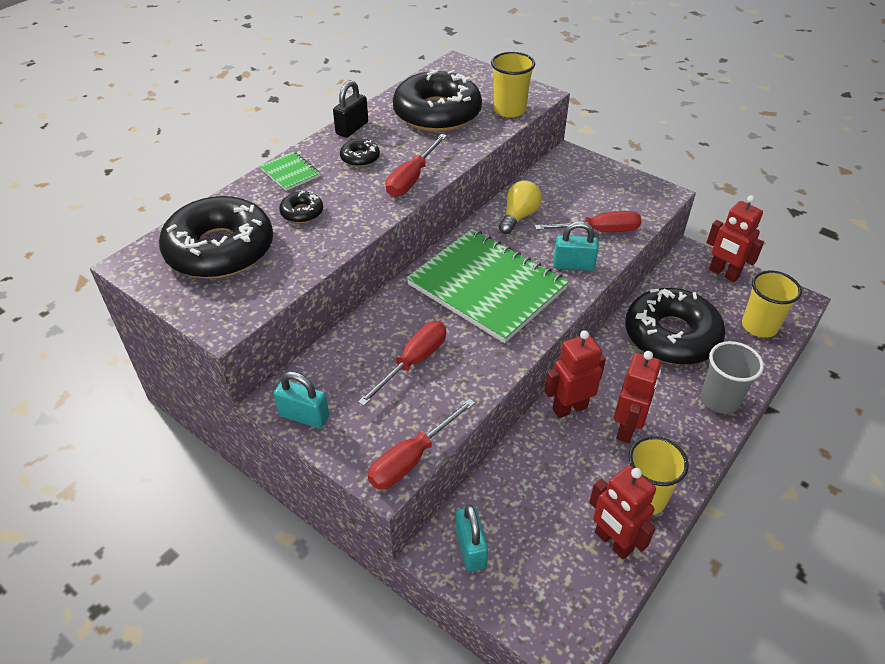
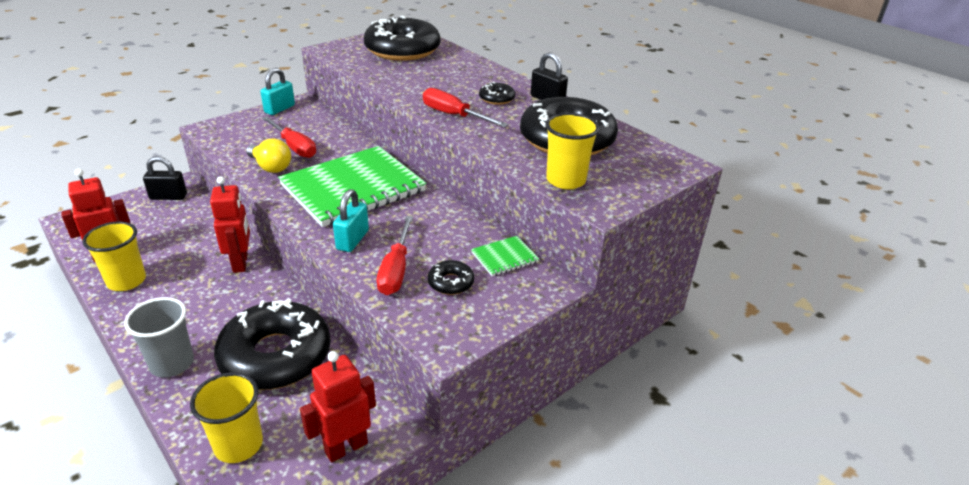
camera: 100 degrees right, 10 degrees down
green notebook [260,152,320,191] -> green notebook moved to [471,236,539,276]
black donut [279,191,323,223] -> black donut moved to [428,260,474,295]
red screwdriver [368,398,475,489] -> none
turquoise padlock [455,504,488,571] -> black padlock [143,156,187,200]
yellow light bulb [499,180,542,234] -> yellow light bulb moved to [246,138,291,173]
red robot [614,351,661,443] -> none

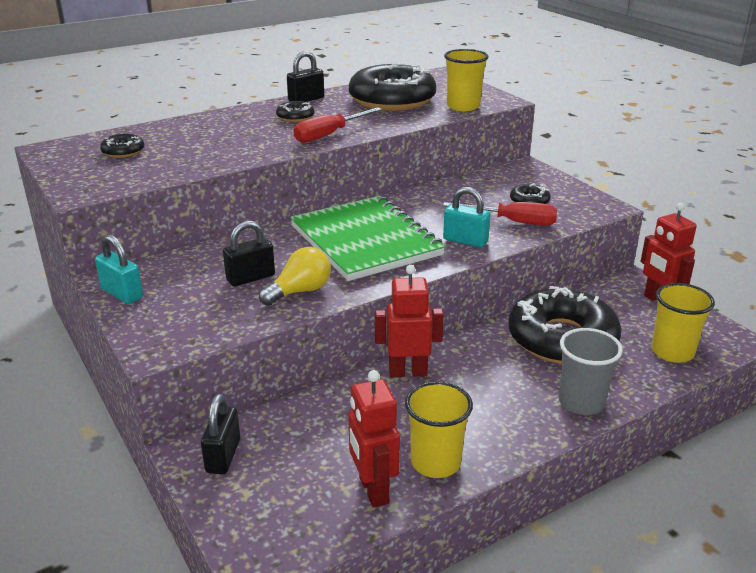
camera: 80 degrees left, 5 degrees down
red screwdriver [262,116,316,158] -> black padlock [223,221,275,286]
black donut [364,16,440,61] -> black donut [100,134,144,158], size x0.42
green notebook [471,236,539,276] -> none

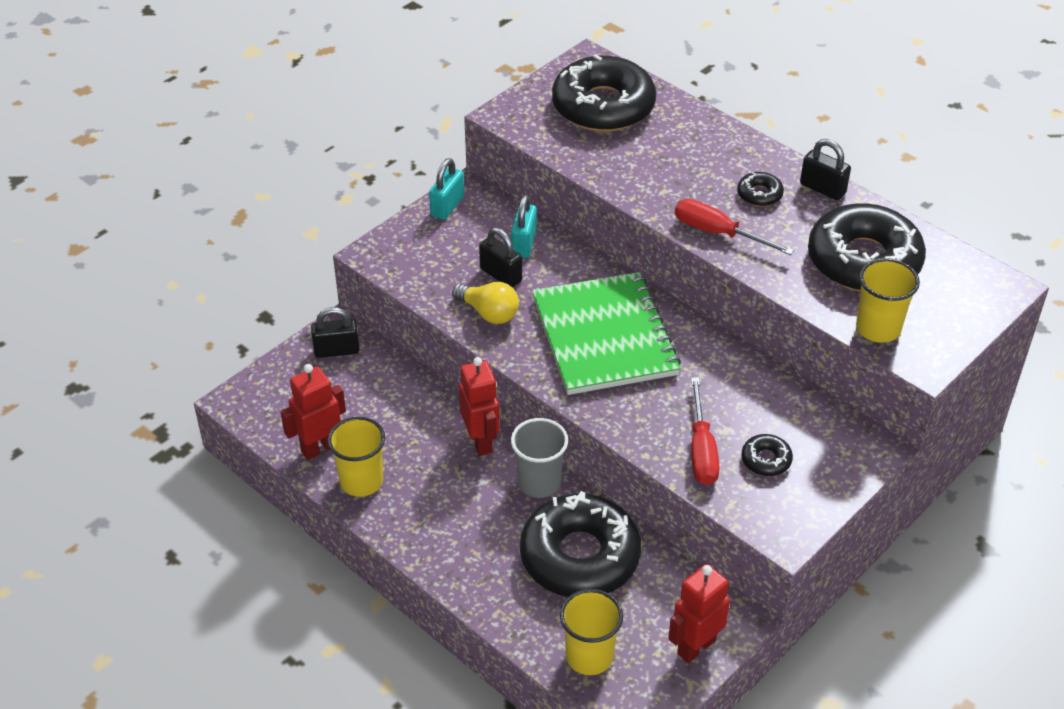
camera: 75 degrees right, 15 degrees up
black donut [100,134,144,158] -> black donut [552,54,656,132], size x2.40
green notebook [290,196,446,281] -> green notebook turned 60 degrees counterclockwise [532,272,681,395]
turquoise padlock [443,187,491,247] -> turquoise padlock moved to [511,195,537,258]
grey cup [559,328,623,415] -> grey cup moved to [511,418,568,498]

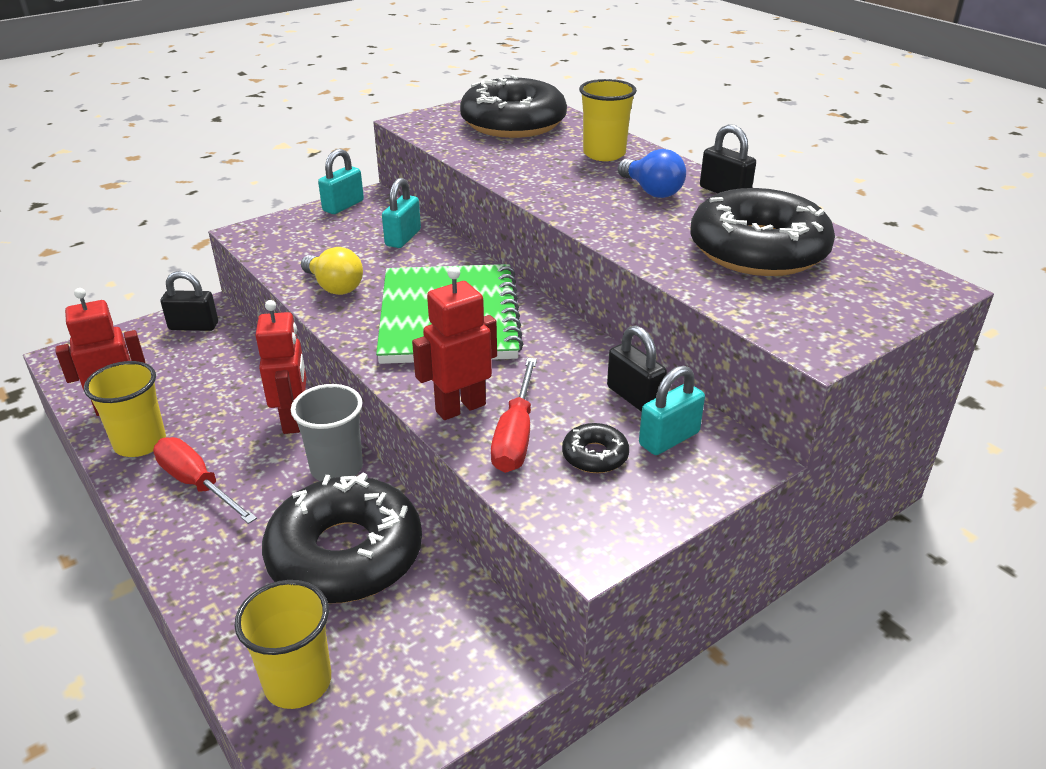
camera: 10 degrees right, 10 degrees down
black padlock [479,227,522,288] -> black padlock moved to [607,325,667,412]
red robot [668,564,730,663] -> red robot moved to [412,266,497,420]
red screwdriver [675,199,794,255] -> red screwdriver moved to [153,437,257,524]
black donut [737,172,784,206] -> blue light bulb [618,149,686,198]
yellow cup [856,258,920,343] -> yellow cup moved to [579,79,637,161]
none -> turquoise padlock [639,365,705,455]

